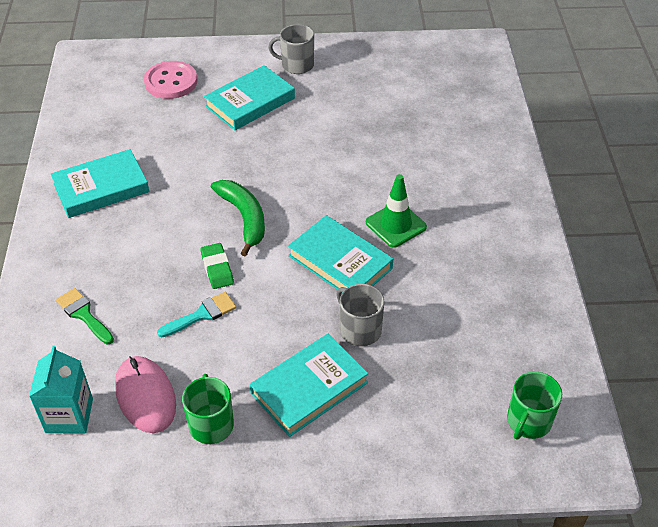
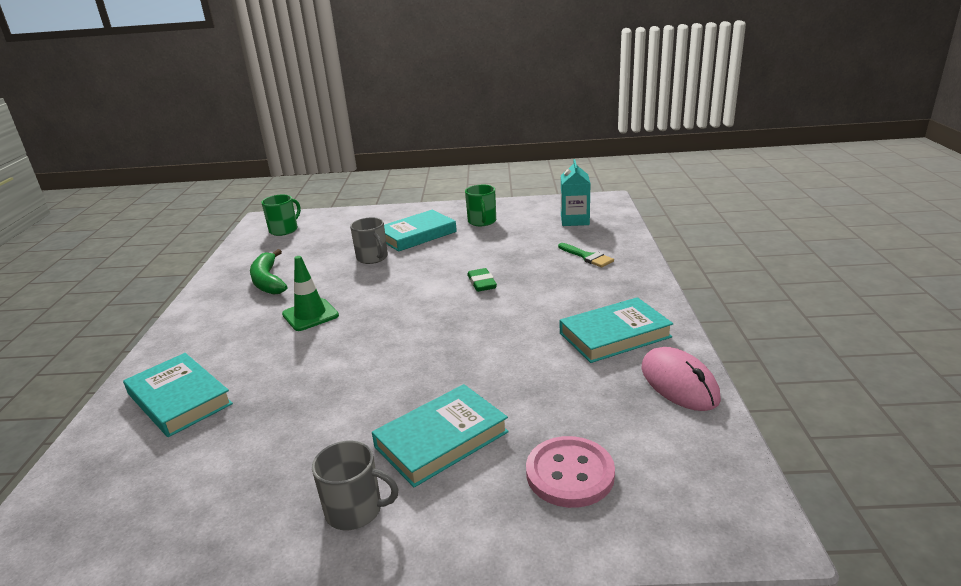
camera: 175 degrees left, 20 degrees down
pink mouse [115,356,176,433] -> pink mouse moved to [642,347,721,411]
turquoise brush [157,292,236,337] -> none
green banana [211,180,265,257] -> green banana moved to [250,249,288,294]
turquoise book [288,215,393,293] -> turquoise book moved to [123,353,233,437]

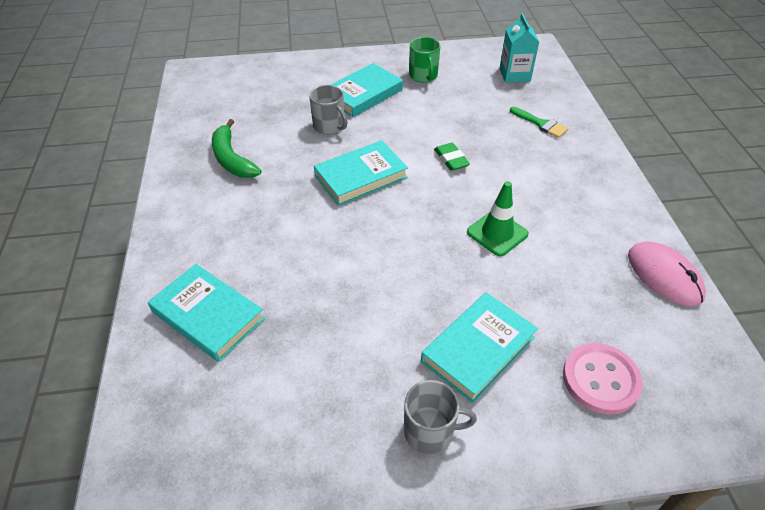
camera: 10 degrees left, 20 degrees up
green mug [261,195,301,236] -> none
green traffic cone [282,256,339,331] -> green traffic cone moved to [467,181,529,256]
turquoise book [560,297,673,363] -> turquoise book moved to [314,140,408,206]

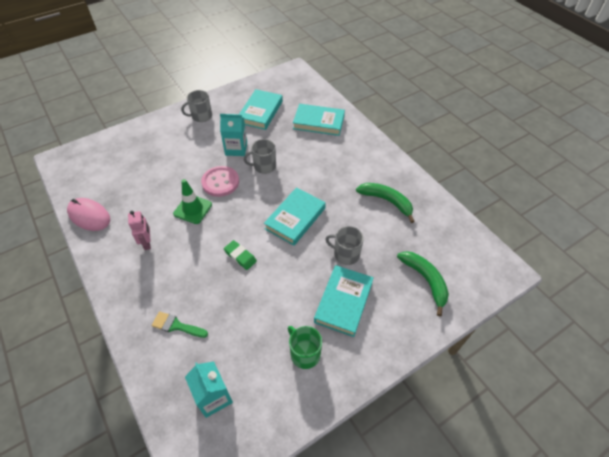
camera: 155 degrees right, 5 degrees up
turquoise book [421,292,538,403] -> turquoise book moved to [239,89,283,130]
pink button [563,343,643,415] -> pink button moved to [201,166,239,197]
none -> pink robot [128,211,151,250]
none -> turquoise carton [220,114,247,156]
none -> grey mug [244,139,276,174]
none -> green banana [397,251,449,316]

